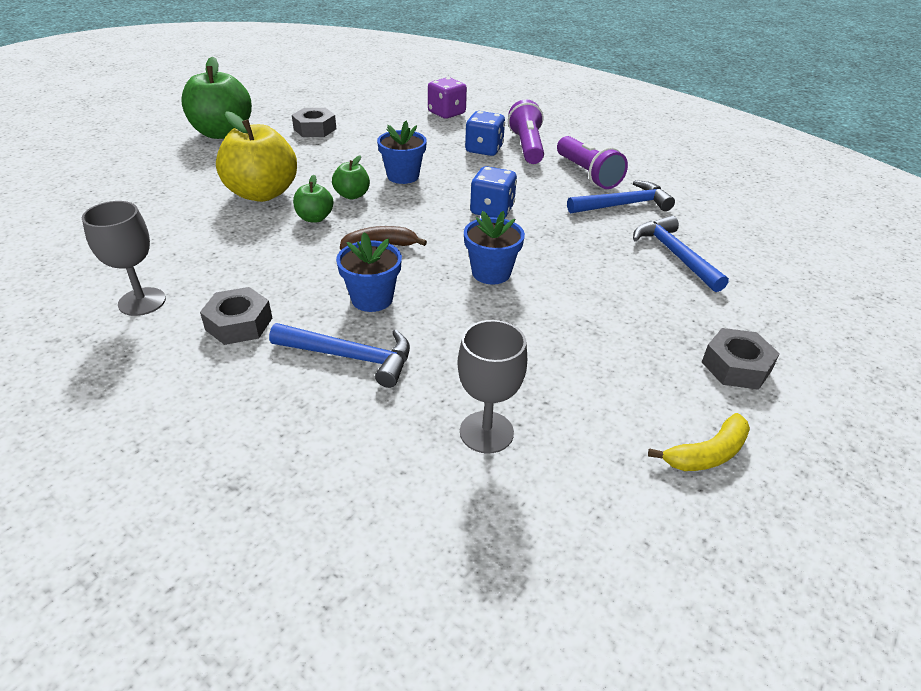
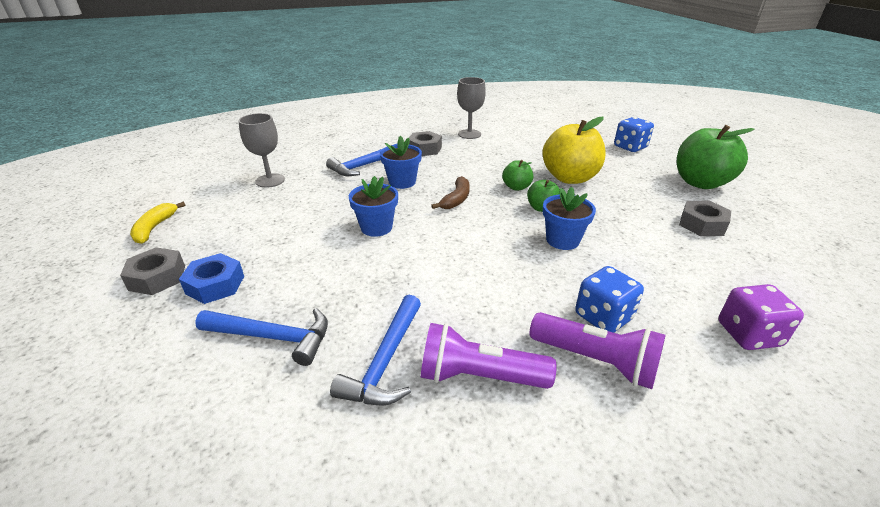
camera: 125 degrees right, 5 degrees down
blue dice [470,166,517,218] -> blue dice moved to [614,117,654,152]
none -> blue nut [179,253,244,304]

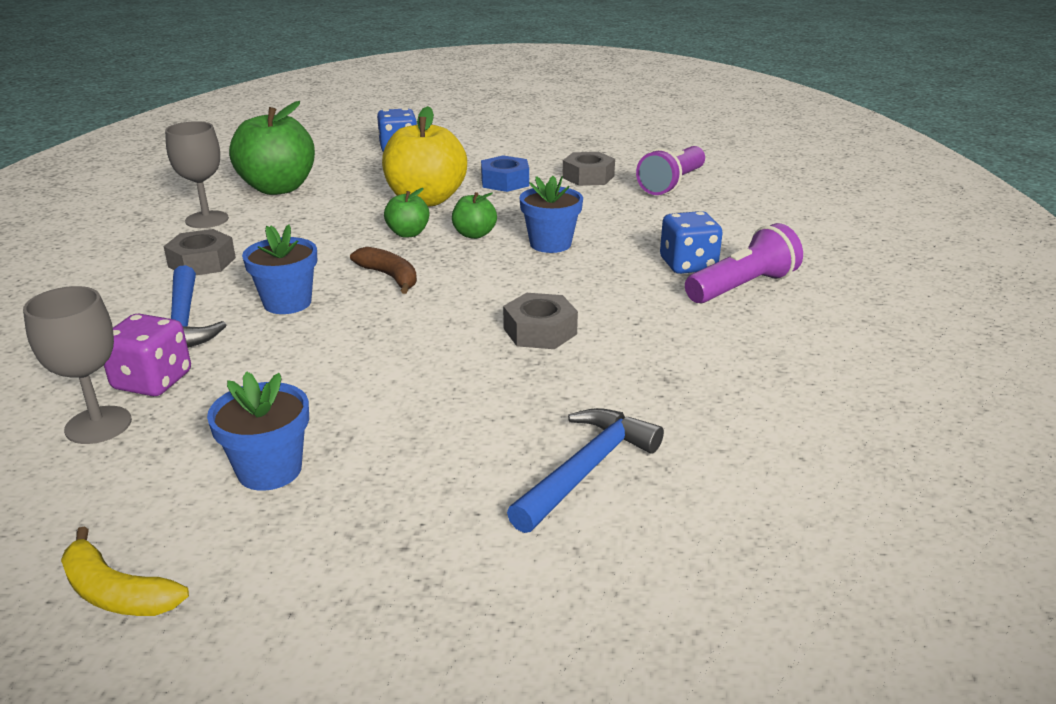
camera: 65 degrees left, 5 degrees down
grey nut [120,247,185,295] -> grey nut moved to [503,293,578,349]
blue nut [179,253,244,304] -> blue nut moved to [481,155,529,192]
blue hammer [330,295,421,406] -> none
blue flower pot [349,176,398,237] -> blue flower pot moved to [207,371,309,491]
purple flashlight [421,323,556,389] -> purple flashlight moved to [636,146,705,195]
green apple [677,125,754,189] -> green apple moved to [229,101,315,195]
purple dice [718,284,804,350] -> purple dice moved to [104,314,191,396]

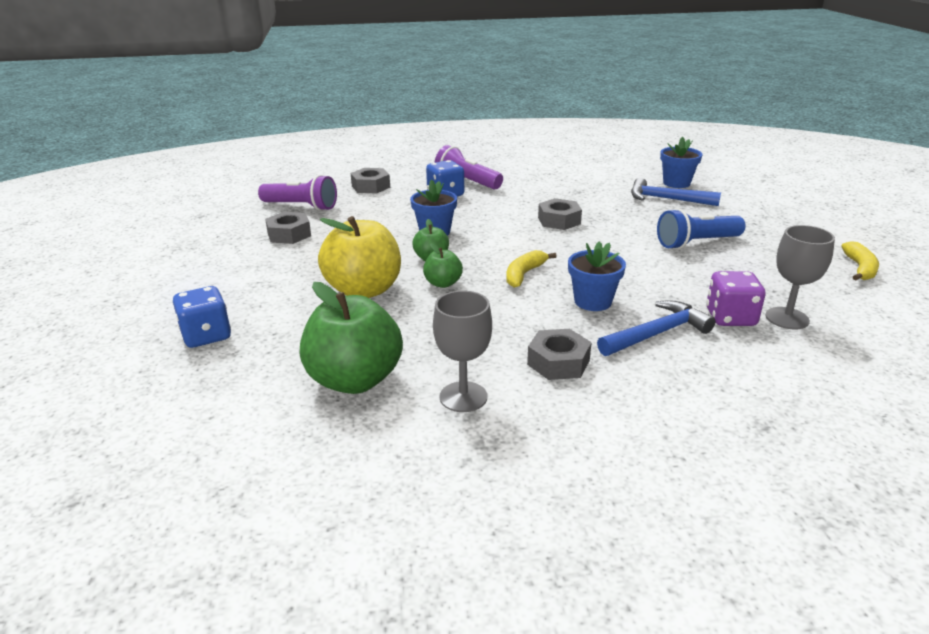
camera: 105 degrees left, 0 degrees up
blue flower pot [207,371,309,491] -> blue flower pot moved to [660,137,703,188]
brown banana [350,247,417,294] -> yellow banana [506,250,557,288]
blue nut [481,155,529,192] -> none
none -> grey nut [351,168,390,193]
none -> blue flashlight [657,209,746,249]

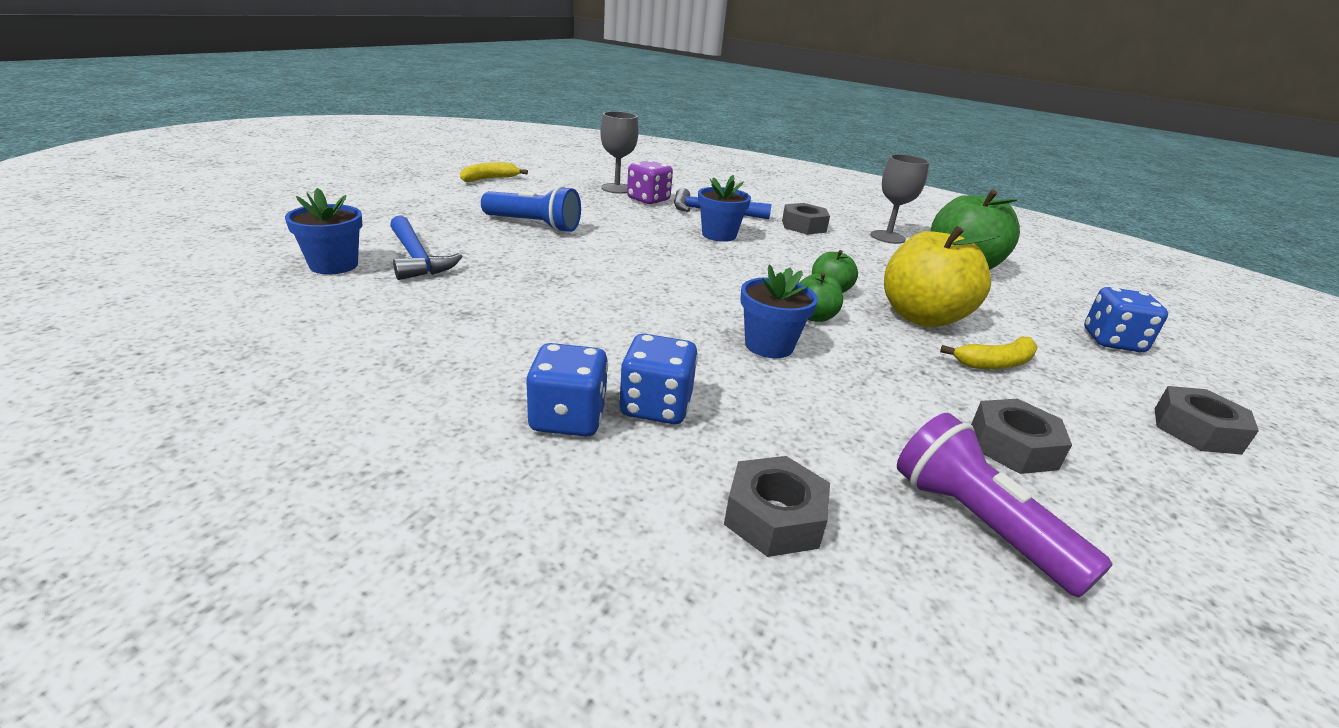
camera: 145 degrees left, 0 degrees up
purple flashlight [435,145,503,190] -> blue dice [526,343,608,437]
yellow banana [506,250,557,288] -> yellow banana moved to [940,337,1038,369]
grey nut [538,198,582,230] -> grey nut moved to [1155,386,1259,455]

